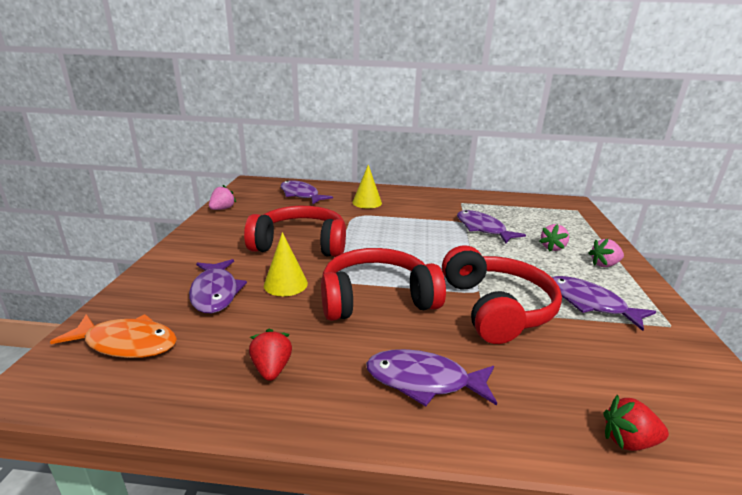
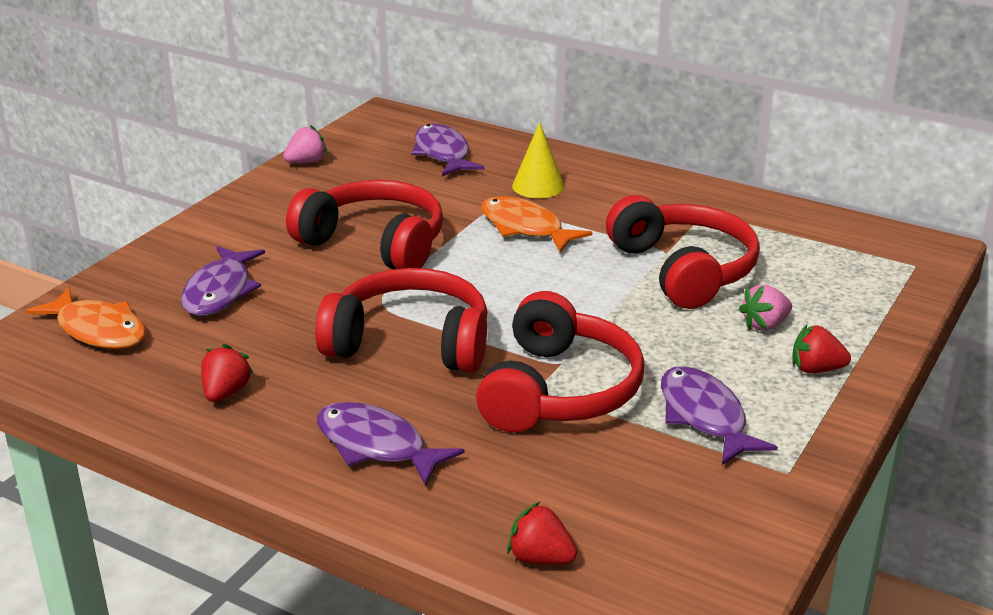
camera: 25 degrees right, 5 degrees up
yellow cone [264,232,308,296] -> none
purple fish [457,210,526,244] -> red headphones [606,195,760,309]
pink strawberry [589,239,624,267] -> red strawberry [792,325,851,373]
none -> orange fish [481,196,592,252]

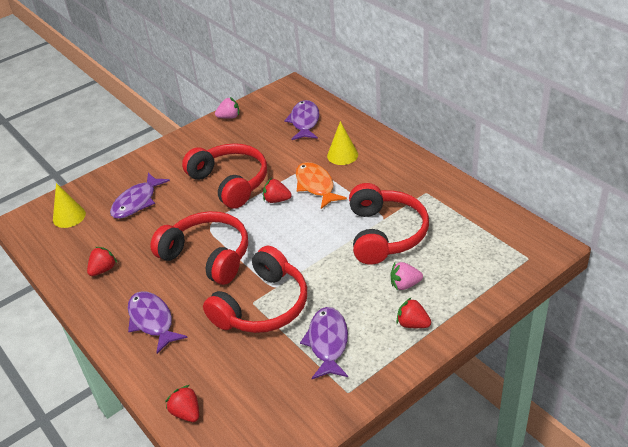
camera: 25 degrees right, 10 degrees up
orange fish [26,288,146,349] -> yellow cone [53,183,86,228]
none -> red strawberry [263,179,292,203]

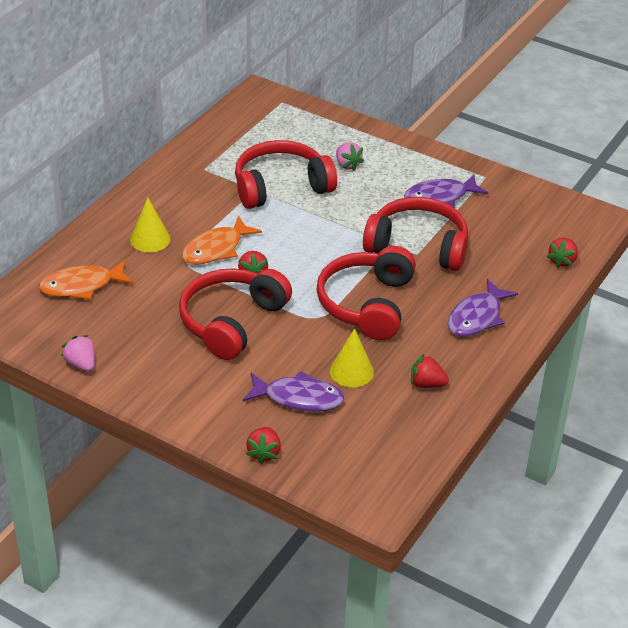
camera: 115 degrees left, 0 degrees up
yellow cone [53,183,86,228] -> yellow cone moved to [330,328,374,387]
purple fish [284,100,319,140] -> orange fish [39,260,134,300]
red strawberry [396,297,431,328] -> red strawberry moved to [246,427,281,464]

